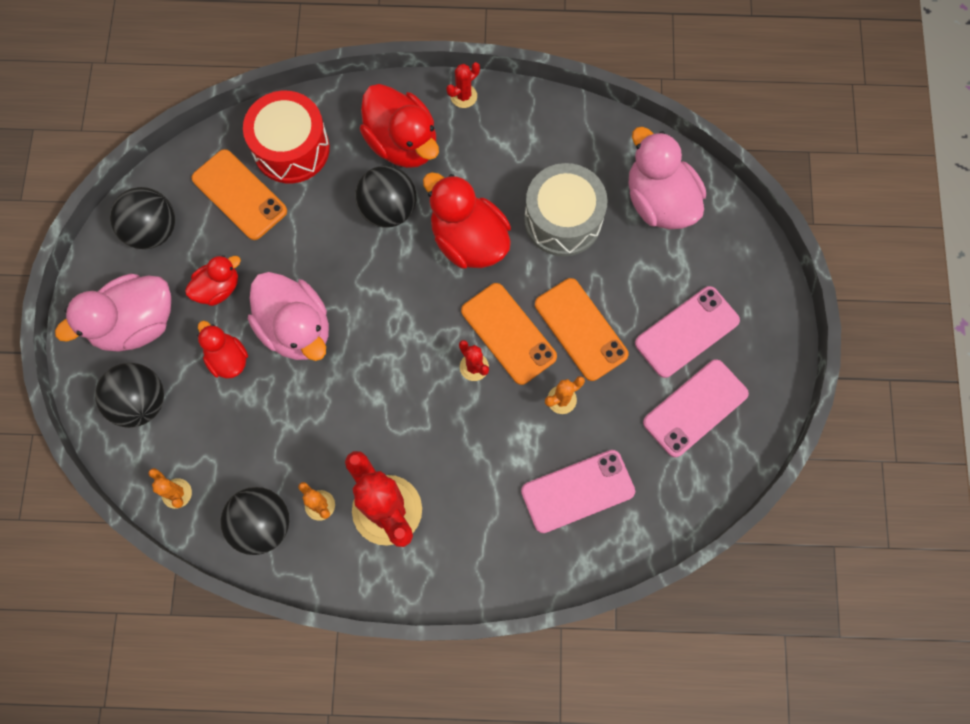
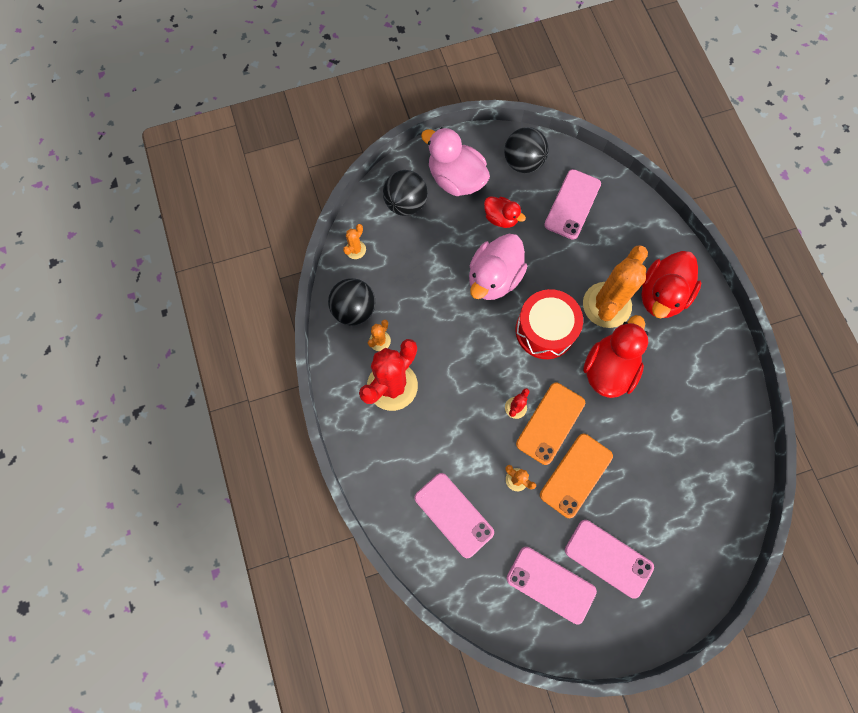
camera: 70 degrees right, 0 degrees up
orange phone [192,149,287,240] -> pink phone [544,169,601,240]
red duck [197,321,248,378] -> none
red drum [243,91,330,183] -> red drum moved to [516,289,583,359]
black ball [355,166,416,228] -> orange cactus [583,245,648,328]
red cactus [446,62,480,108] -> none
grey drum [524,163,608,256] -> none
pink duck [628,127,706,229] -> none

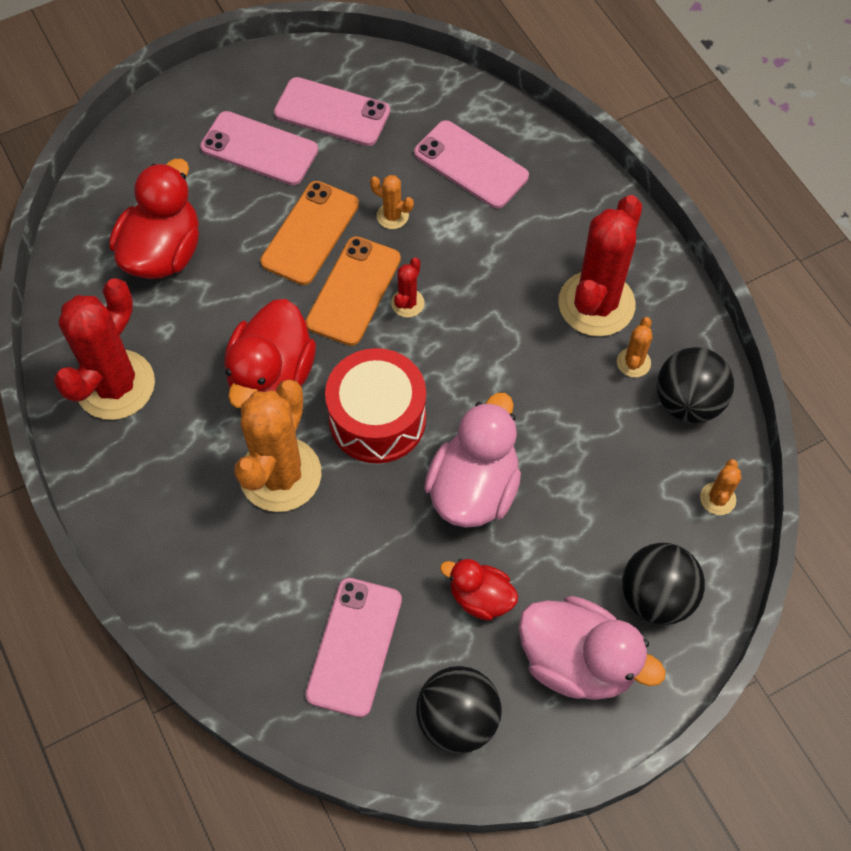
camera: 170 degrees right, 10 degrees down
red duck [641,251,701,318] -> red duck moved to [109,159,199,279]
none -> red cactus [54,278,155,420]

